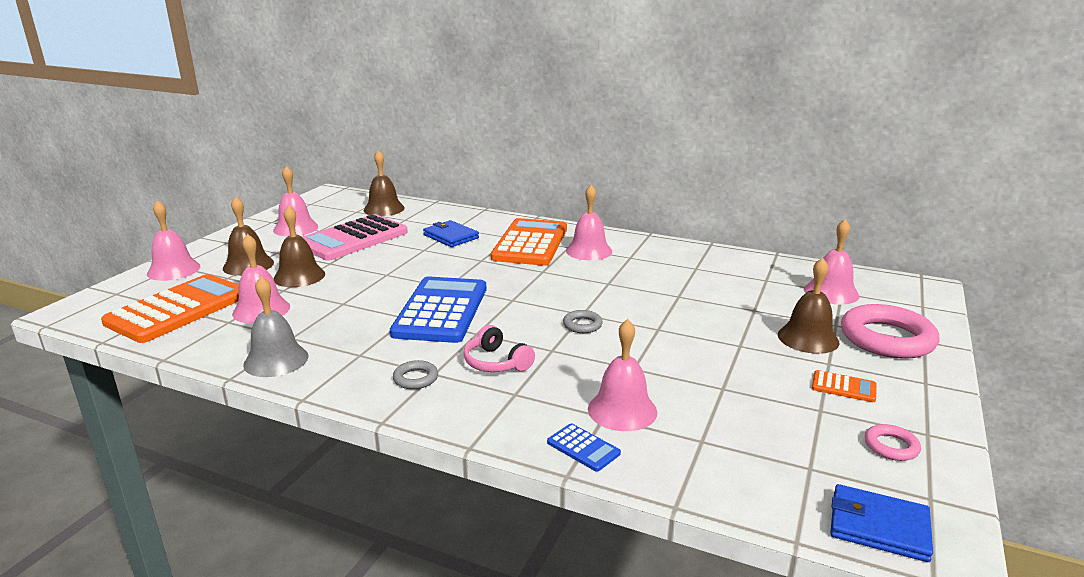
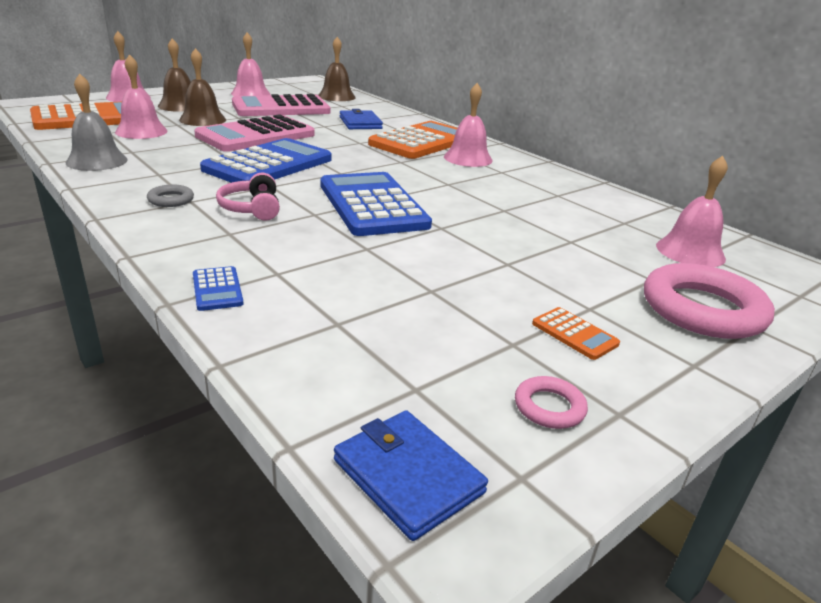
camera: 25 degrees right, 5 degrees up
grey ring [563,310,603,333] -> blue calculator [320,172,432,236]
pink bell [588,319,657,431] -> none
brown bell [778,258,840,354] -> none
none -> pink calculator [194,114,315,152]

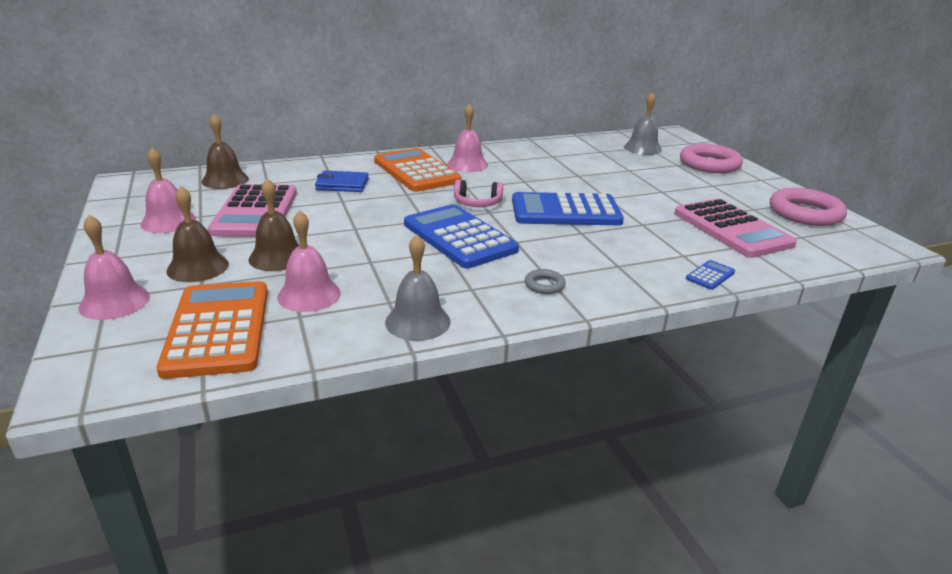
camera: 70 degrees left, 0 degrees up
blue calculator [193,266,244,311] -> blue calculator turned 45 degrees counterclockwise [686,260,735,290]
pink calculator [194,114,315,152] -> pink calculator moved to [674,198,797,258]
pink headphones [216,173,280,221] -> pink headphones moved to [454,180,503,207]
blue wallet [334,410,488,541] -> none
pink ring [515,376,588,429] -> pink ring [770,188,847,226], size x2.20
orange calculator [532,307,620,360] -> none
pink bell [656,156,728,267] -> grey bell [624,92,662,155]

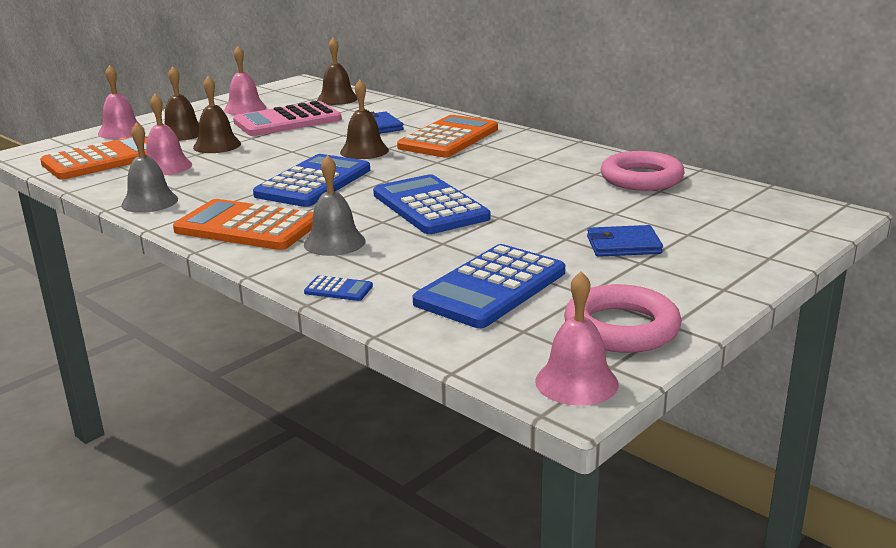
camera: 65 degrees right, 5 degrees down
pink bell [447,103,488,172] -> pink bell moved to [535,271,619,406]
pink headphones [454,180,503,207] -> none
grey ring [525,269,566,294] -> orange calculator [173,199,313,250]
grey bell [624,92,662,155] -> grey bell moved to [304,155,365,256]
pink calculator [674,198,797,258] -> blue calculator [413,244,565,328]
pink ring [680,144,743,173] -> pink ring moved to [601,151,685,191]
none -> brown bell [340,80,389,159]
none -> blue wallet [587,225,663,257]

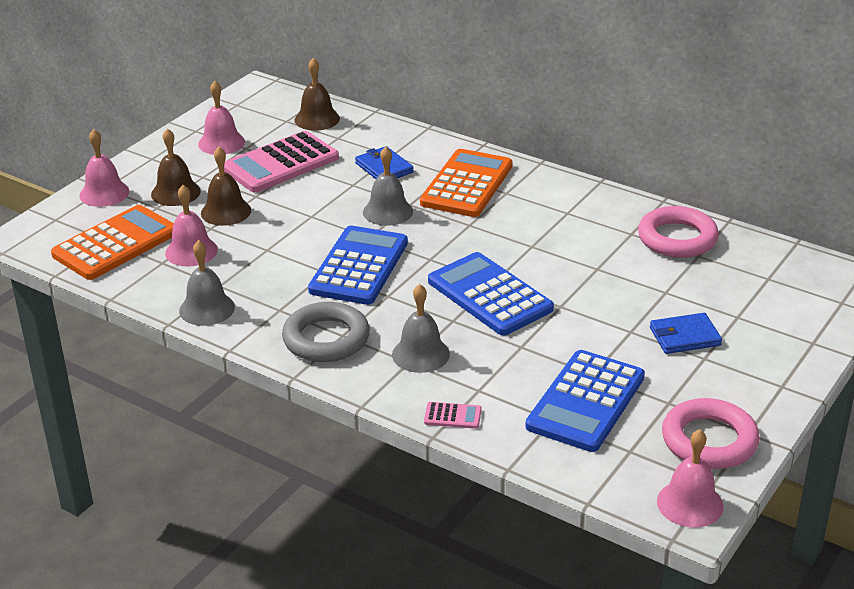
camera: 10 degrees left, 10 degrees up
orange calculator [173,199,313,250] -> grey ring [282,302,370,362]
blue calculator [304,275,373,301] -> pink calculator [424,402,482,429]
brown bell [340,80,389,159] -> grey bell [363,147,413,226]

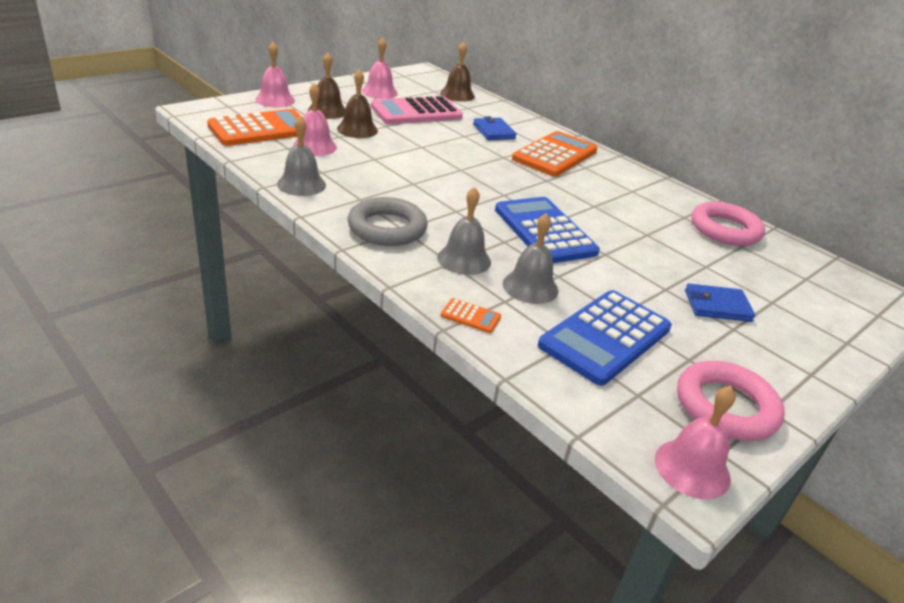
camera: 10 degrees right, 0 degrees up
blue calculator [308,226,408,305] -> none
grey bell [363,147,413,226] -> grey bell moved to [503,213,558,304]
pink calculator [424,402,482,429] -> orange calculator [441,298,501,333]

